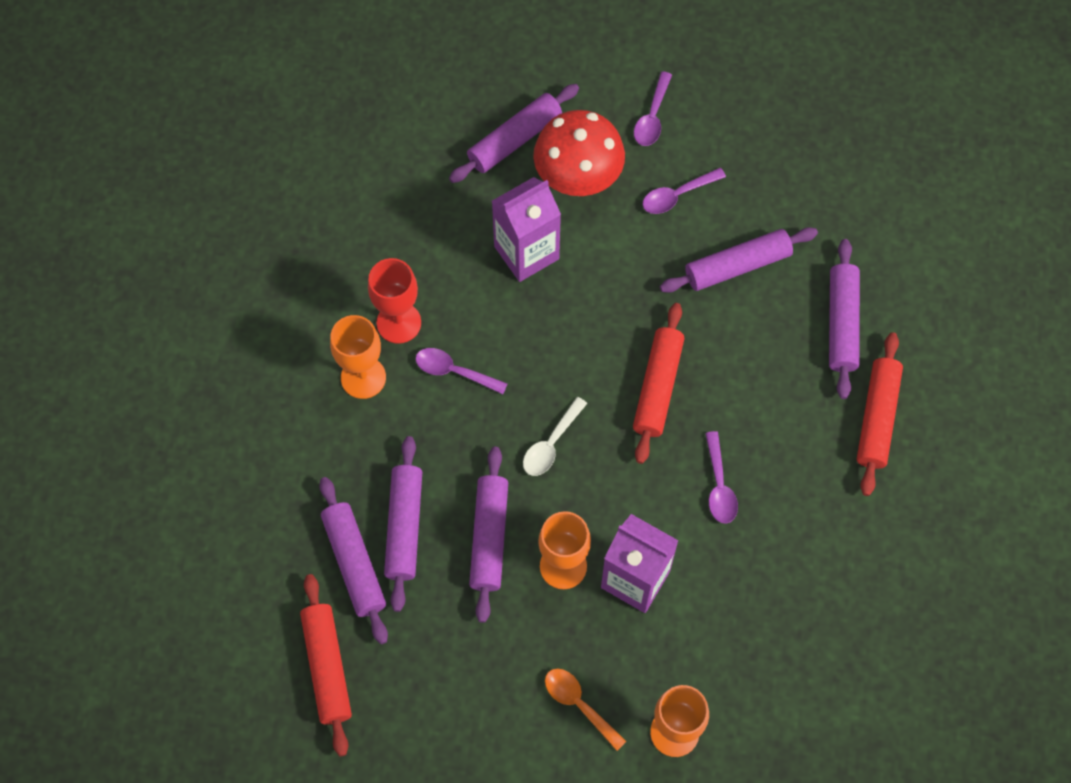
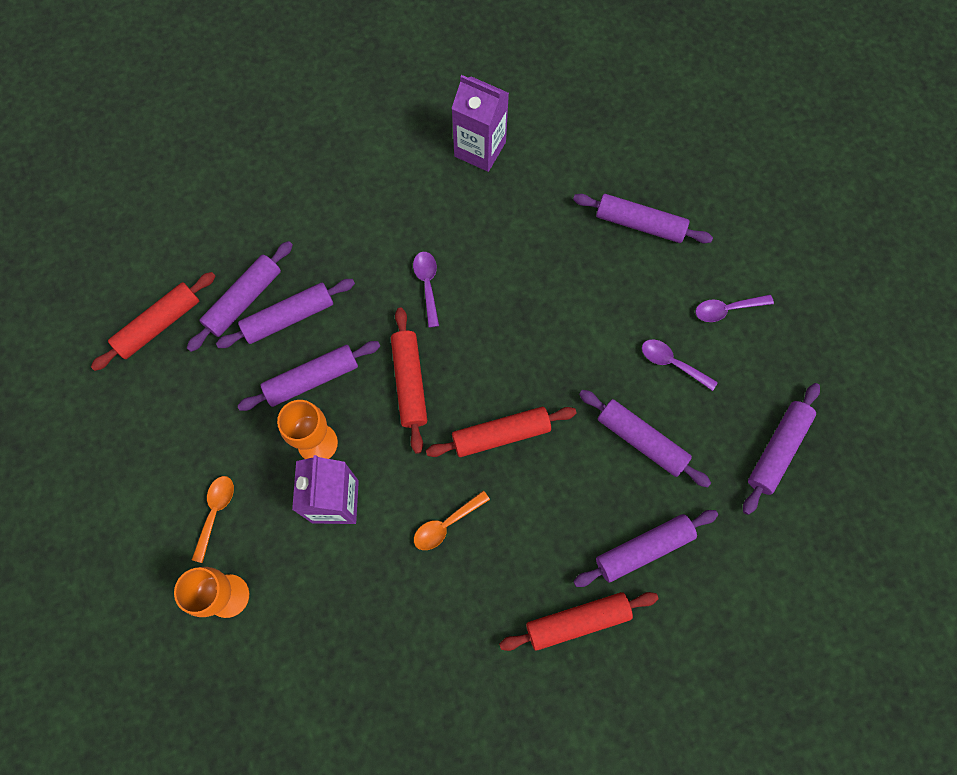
camera: 60 degrees right, 5 degrees up
orange goblet [330,315,386,399] -> none
red goblet [368,258,421,344] -> none
purple carton [492,177,561,282] -> purple carton moved to [452,75,509,172]
white spoon [523,397,588,476] -> red rolling pin [391,308,427,454]
red mushroom [533,110,625,196] -> none
purple spoon [705,431,738,524] -> orange spoon [414,491,490,550]
none -> purple rolling pin [743,383,820,515]

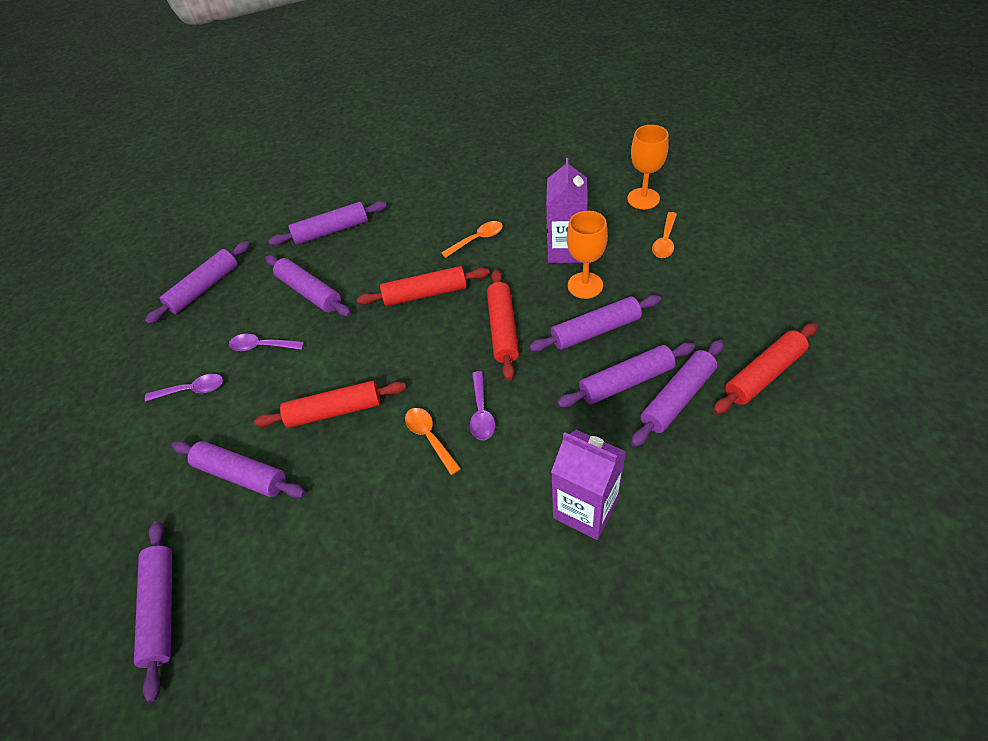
camera: 170 degrees left, 20 degrees down
purple carton [452,75,509,172] -> purple carton moved to [551,430,626,540]
red rolling pin [499,592,659,651] -> red rolling pin moved to [254,381,406,428]
purple spoon [642,339,718,391] -> purple spoon turned 150 degrees clockwise [229,334,304,351]
none -> purple rolling pin [134,521,172,702]
none -> orange spoon [405,408,461,475]

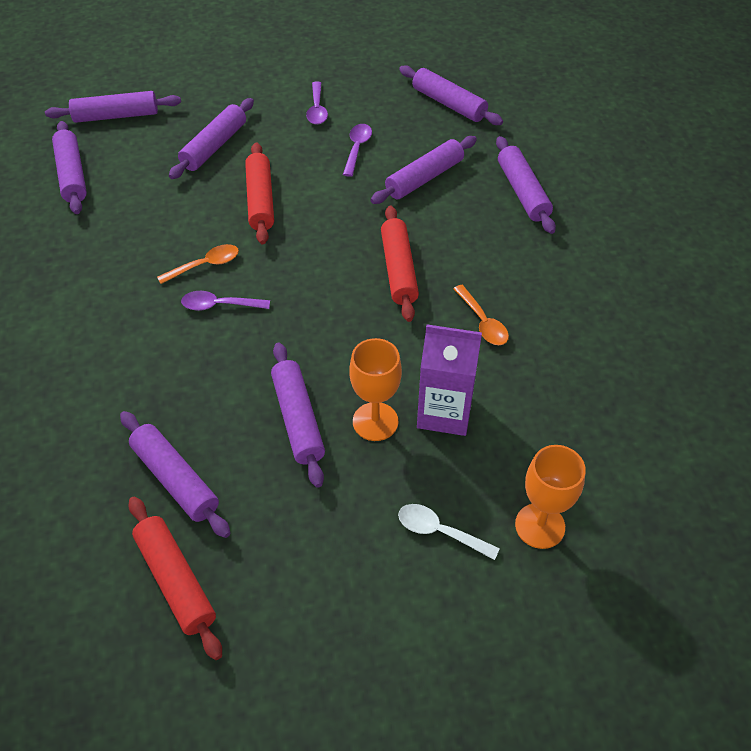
camera: 90 degrees right, 0 degrees up
red rolling pin [487,270,519,381] -> none
purple carton [551,430,626,540] -> none
purple rolling pin [557,343,695,408] -> purple rolling pin moved to [52,121,87,214]
orange spoon [652,212,677,258] -> white spoon [398,504,500,560]

